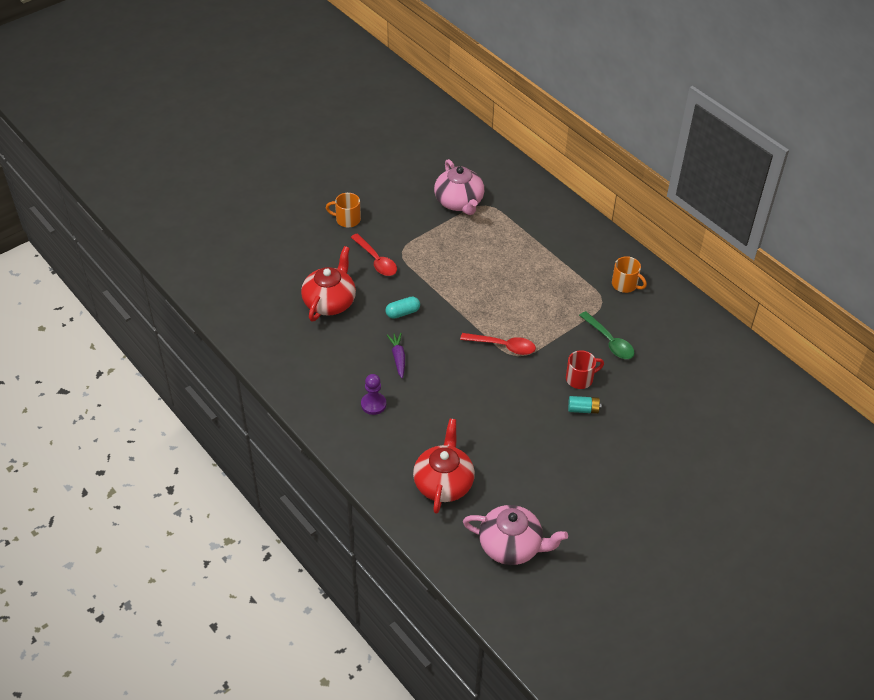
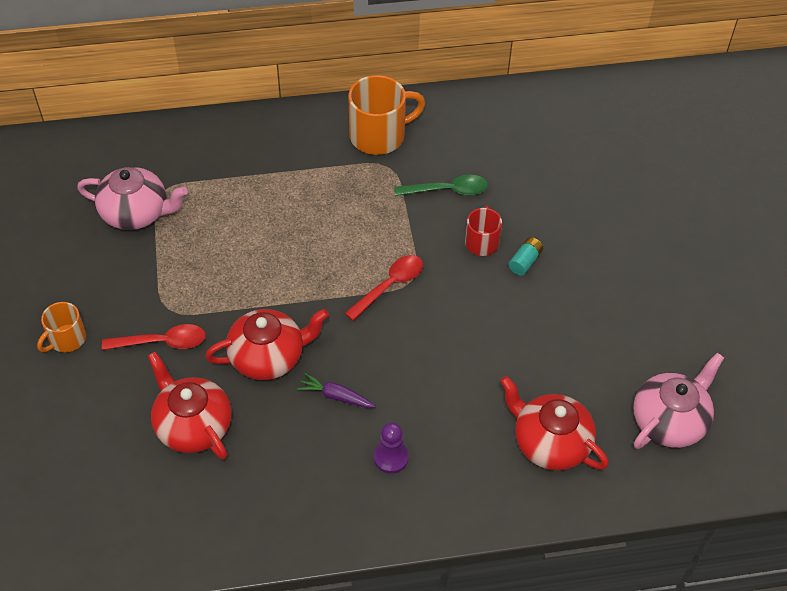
camera: 60 degrees left, 5 degrees up
turquoise capsule [386,297,420,319] -> red teapot [205,309,329,380]
orange mug [612,256,647,293] -> orange mug [348,75,425,155], size x1.73

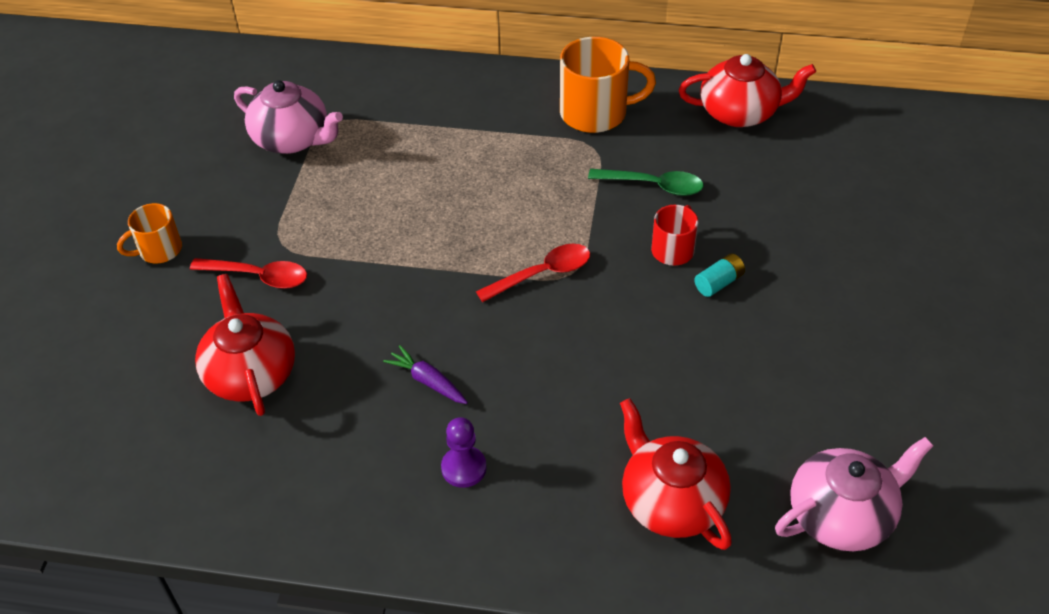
camera: 20 degrees right, 5 degrees down
red teapot [205,309,329,380] -> red teapot moved to [679,54,816,127]

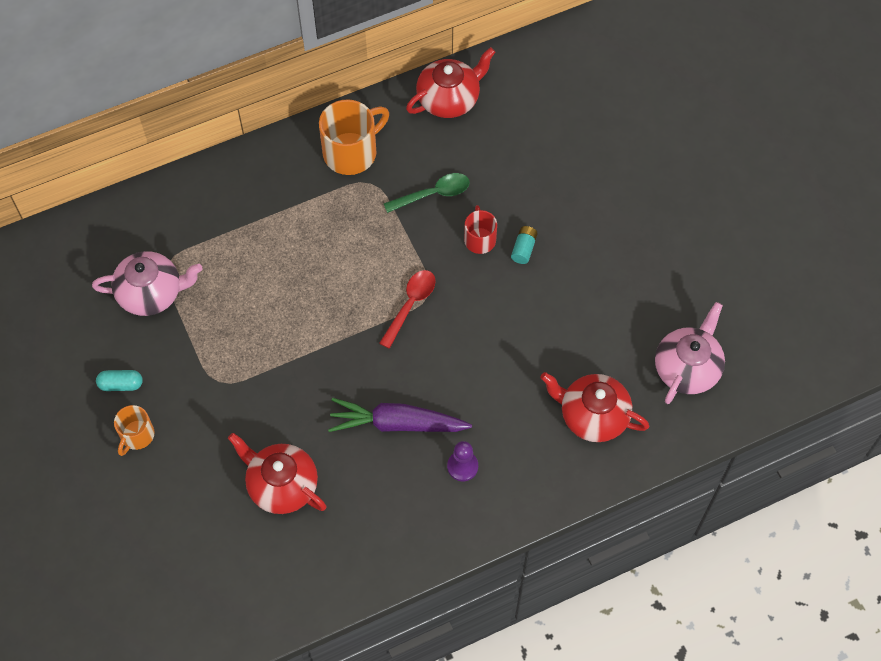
camera: 35 degrees left, 15 degrees up
red spoon [190,258,307,289] -> none
purple carrot [383,345,468,404] -> purple carrot [328,398,472,432], size x1.94
none -> turquoise capsule [96,370,143,391]

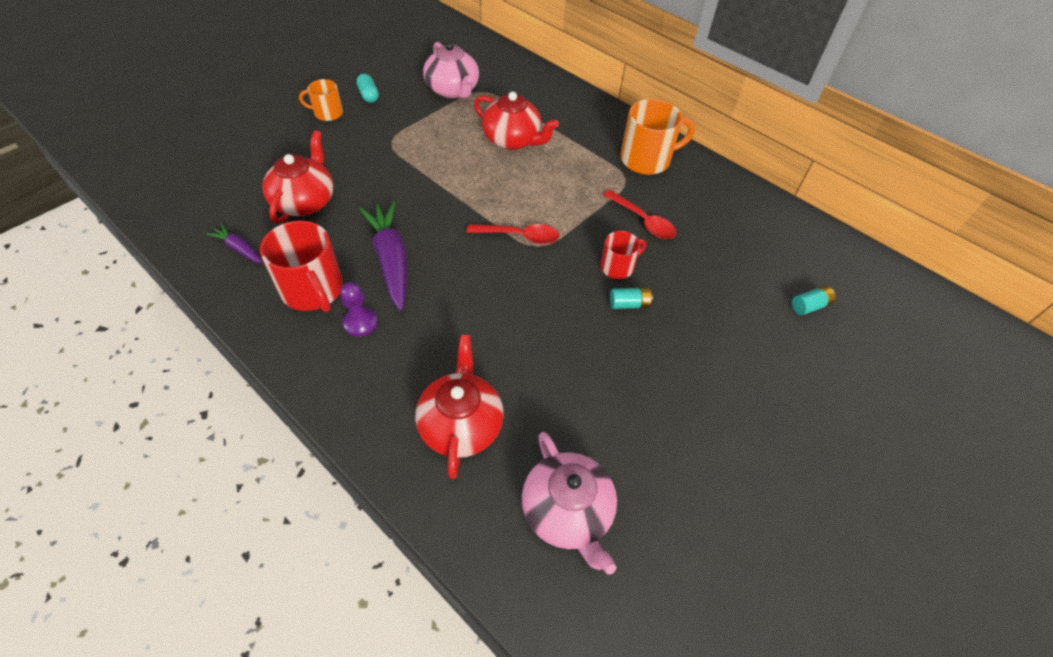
camera: 65 degrees right, 10 degrees down
orange mug [319,99,389,175] -> orange mug turned 45 degrees counterclockwise [620,99,695,175]
green spoon [384,173,470,213] -> red spoon [603,190,676,239]
red teapot [406,47,495,118] -> red teapot moved to [474,92,559,150]
pink teapot [655,302,725,404] -> pink teapot turned 60 degrees clockwise [522,432,617,574]
none -> purple carrot [206,223,263,263]
none -> red mug [260,221,343,312]
none -> turquoise battery [792,286,836,315]

